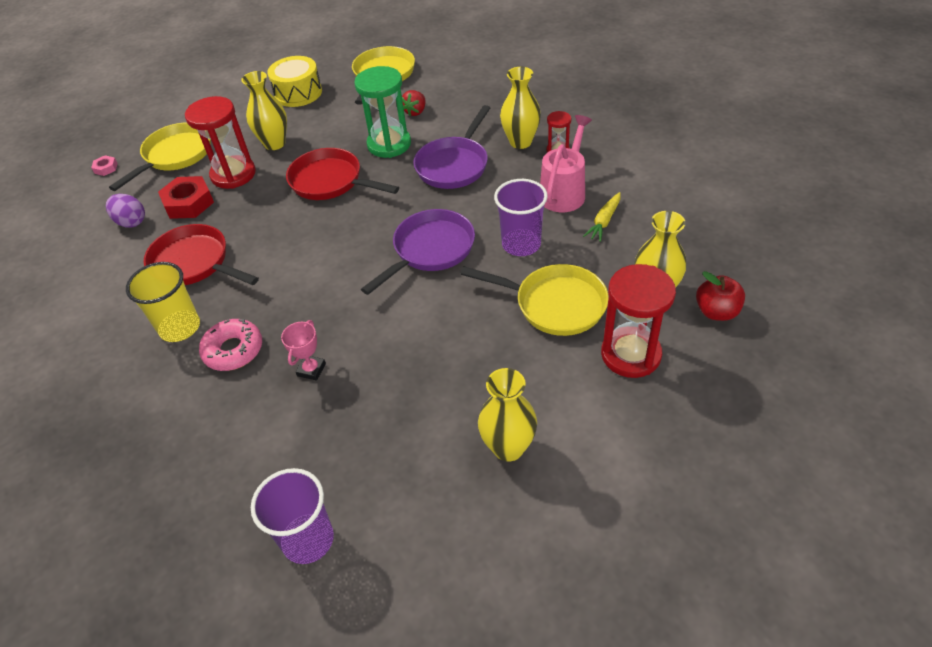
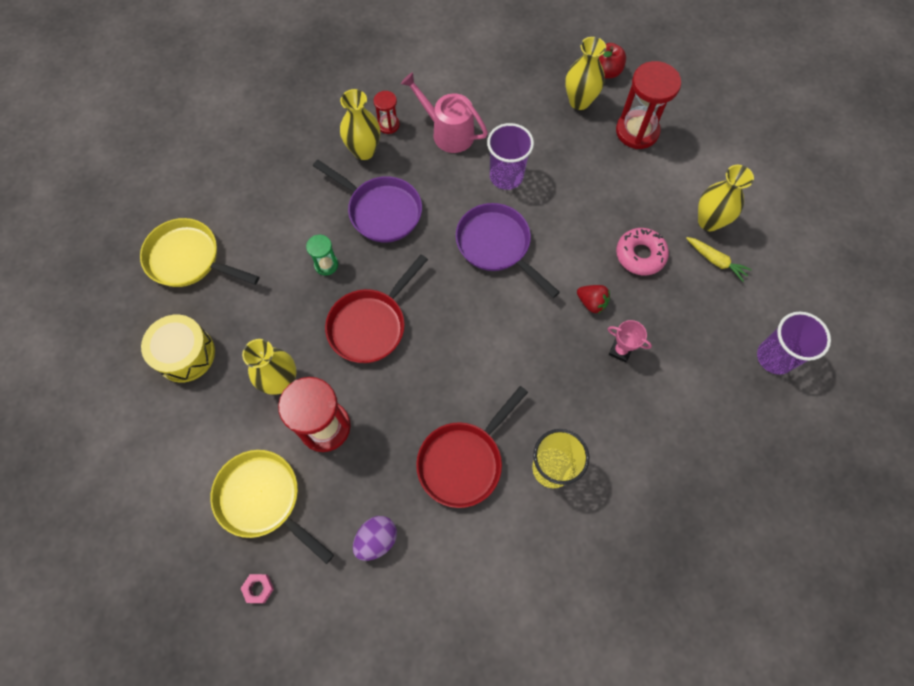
camera: 85 degrees left, 20 degrees up
red nut [158,176,214,219] -> none
pink donut [199,319,262,371] -> pink donut moved to [616,228,669,276]
green hourglass [354,66,411,158] -> green hourglass [306,235,338,275], size x0.51
red strawberry [402,90,426,116] -> red strawberry moved to [577,285,610,314]
yellow pan [460,264,609,336] -> none
yellow carrot [583,192,621,242] -> yellow carrot moved to [686,237,752,282]

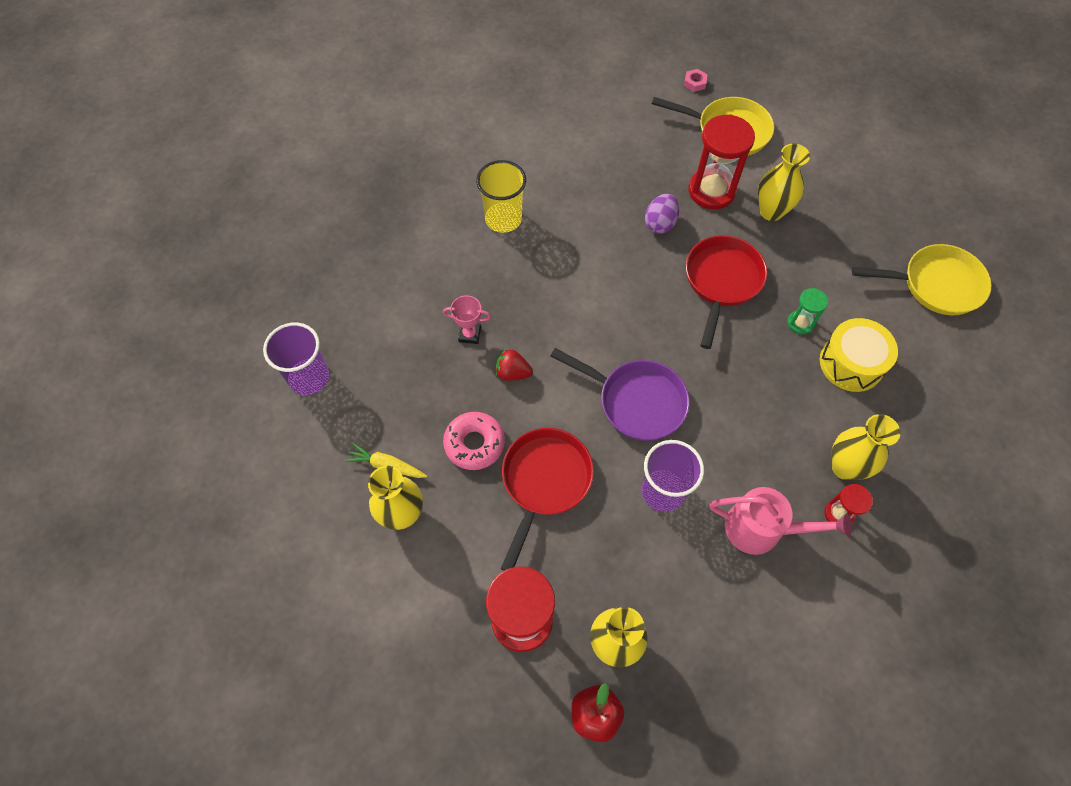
camera: 160 degrees right, 5 degrees down
yellow drum [141,315,215,383] -> yellow drum moved to [820,318,898,392]
purple pan [313,160,422,243] -> none
purple egg [353,516,397,561] -> purple egg moved to [645,194,679,234]
red pan [416,386,528,508] -> red pan moved to [501,428,594,571]

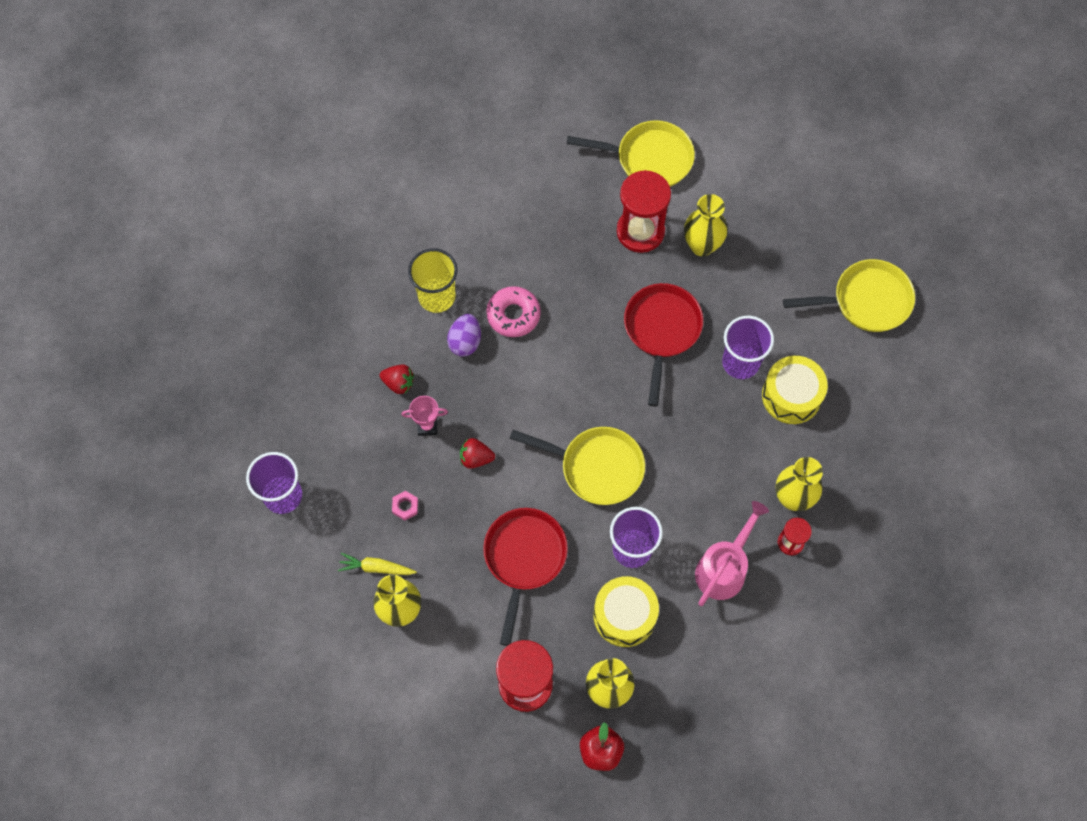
camera: 10 degrees left, 5 degrees up
pink donut [443,412,505,470] -> pink donut moved to [486,286,541,337]
purple pan [551,348,690,441] -> yellow pan [509,427,645,505]
purple egg [645,194,679,234] -> purple egg moved to [447,314,481,357]
pink nut [684,69,707,92] -> pink nut moved to [392,491,418,521]
pink watering can [709,487,852,555] -> pink watering can turned 60 degrees counterclockwise [695,501,769,606]
green hourglass [787,288,828,334] -> purple cup [722,316,774,379]
none -> red strawberry [380,365,414,394]
none -> yellow drum [594,576,659,647]

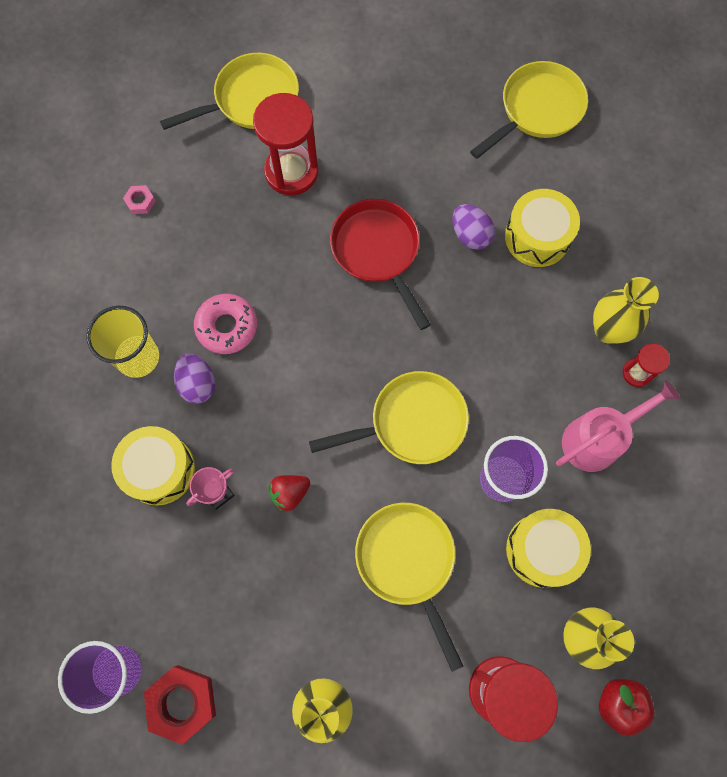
camera: 35 degrees left, 5 degrees up
yellow carrot [338,553,417,575] -> none
red strawberry [380,365,414,394] -> yellow drum [111,426,195,505]
pink nut [392,491,418,521] -> pink nut moved to [123,185,156,214]
red pan [483,508,568,646] -> yellow pan [355,503,463,672]
yellow vase [684,194,727,256] -> none
pink watering can [695,501,769,606] -> pink watering can turned 60 degrees clockwise [556,380,680,472]
purple cup [722,316,774,379] -> purple egg [452,204,495,250]
none -> red nut [144,665,216,745]

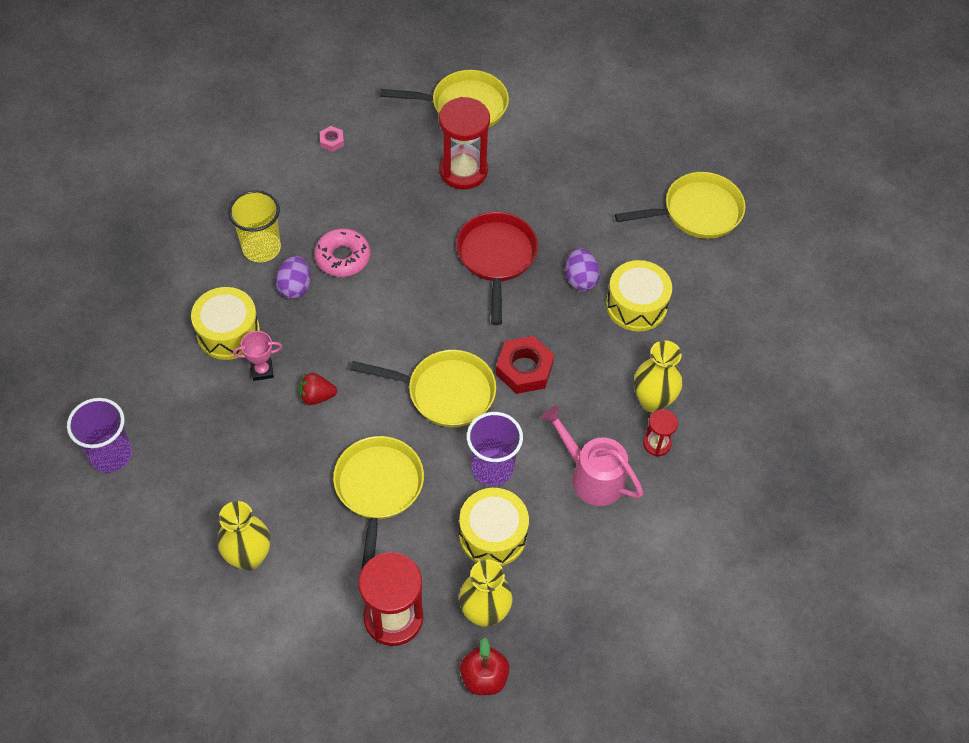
camera: 25 degrees right, 15 degrees down
red nut [144,665,216,745] -> red nut moved to [496,336,554,394]
pink watering can [556,380,680,472] -> pink watering can turned 135 degrees counterclockwise [541,406,643,506]

